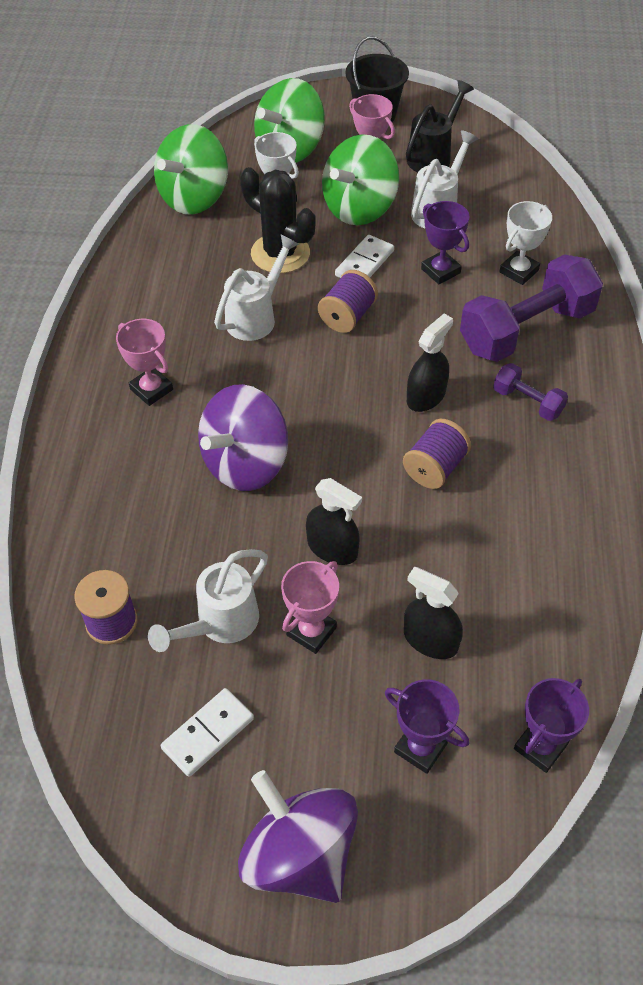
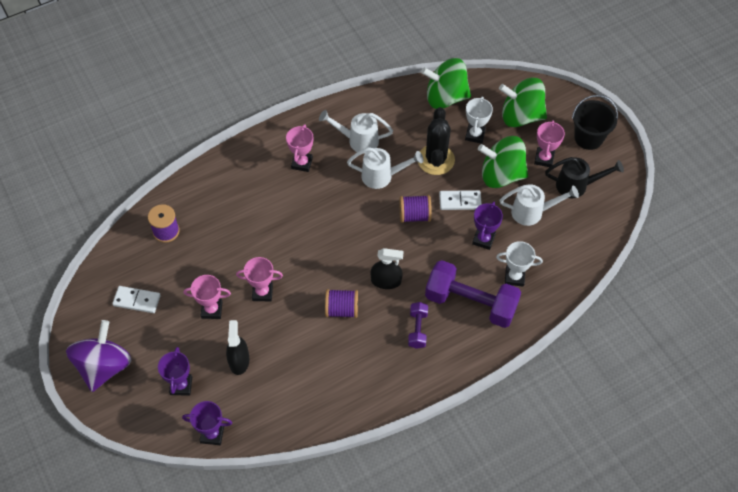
camera: 55 degrees right, 5 degrees up
white watering can [148,549,268,652] -> white watering can moved to [319,110,393,154]
purple spinning top [198,384,288,491] -> none
black spray bottle [306,478,362,565] -> pink trophy [236,257,283,301]

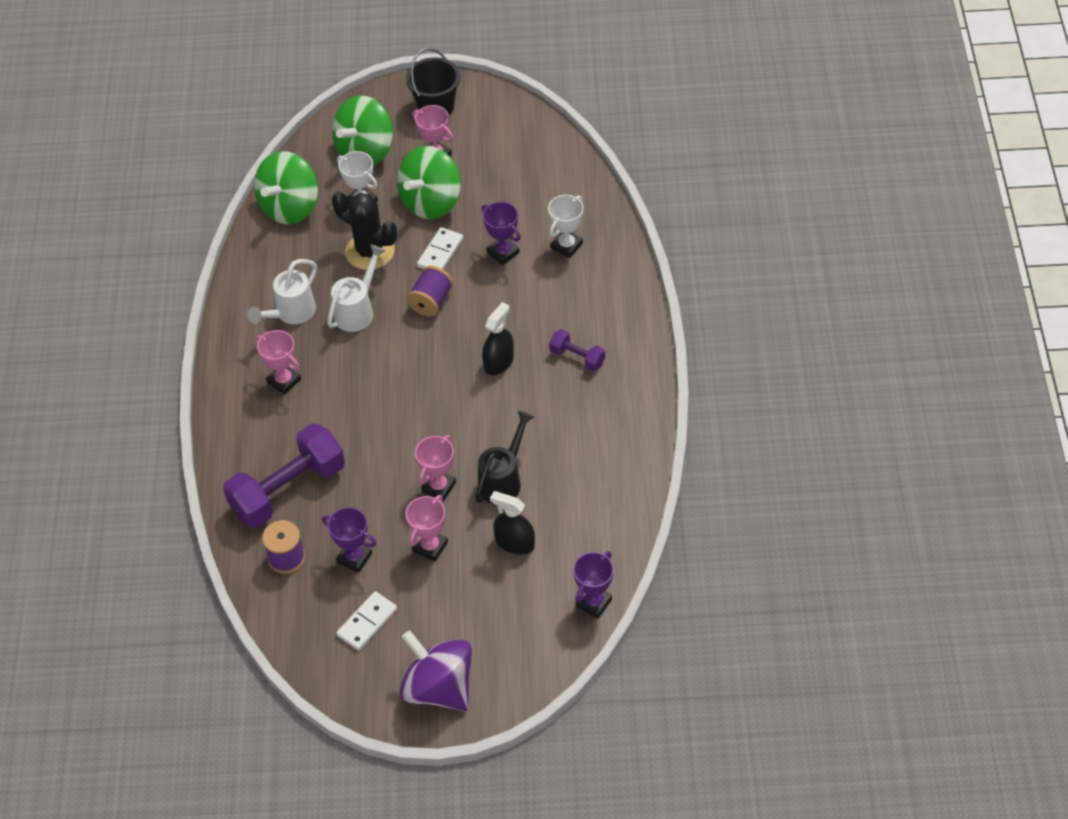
camera: 60 degrees left, 5 degrees down
purple trophy [158,347,192,396] -> purple trophy moved to [322,507,377,573]
purple spool [325,289,358,318] -> none
purple dumbbell [425,260,521,328] -> purple dumbbell moved to [223,423,345,528]
white watering can [500,184,579,226] -> none
black watering can [545,157,624,198] -> black watering can moved to [475,410,534,504]

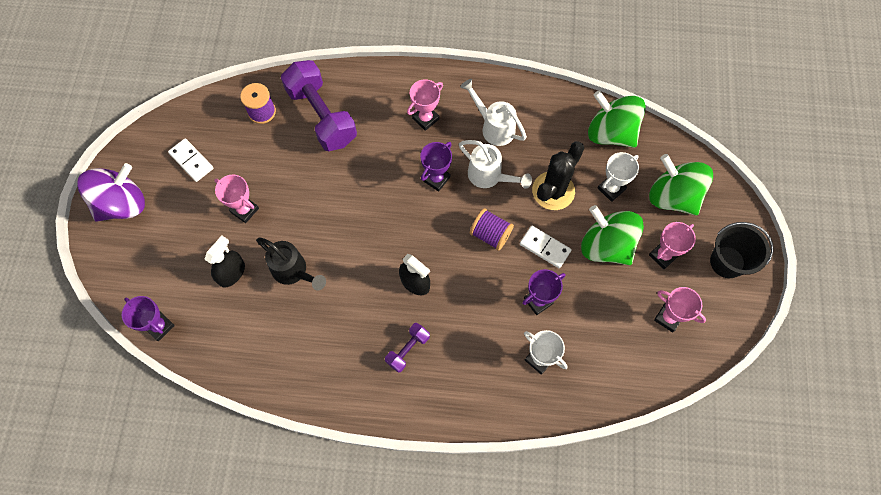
camera: 95 degrees right, 15 degrees up
purple trophy [322,507,377,573] -> purple trophy moved to [420,142,452,192]
pink trophy [415,435,456,501] -> pink trophy moved to [654,287,706,332]

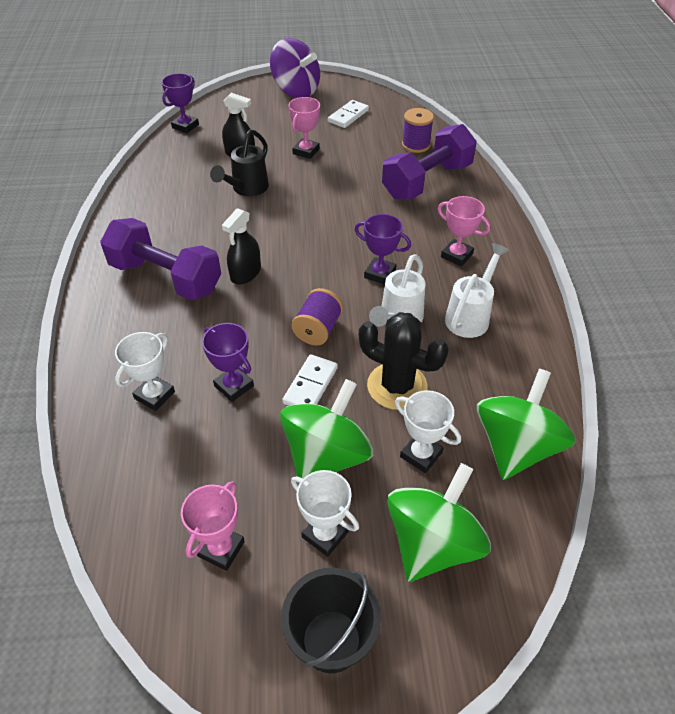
camera: 80 degrees right, 20 degrees down
purple dumbbell [385,323,430,373] -> purple dumbbell [100,218,221,300], size x2.07
pink trophy [649,222,696,269] -> white trophy [291,470,359,557]

